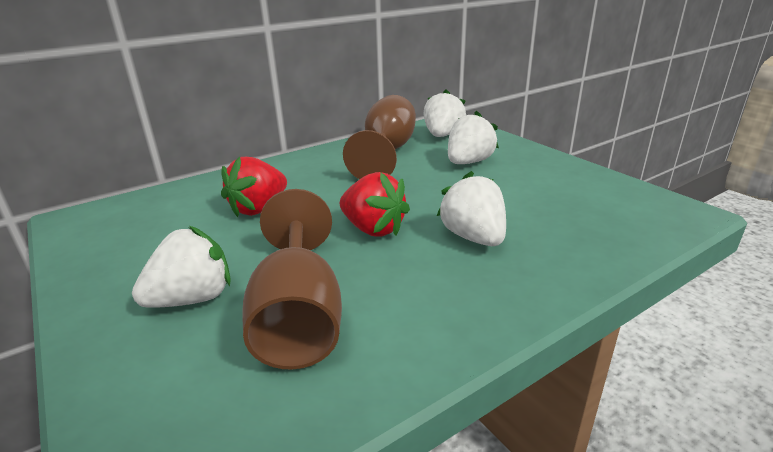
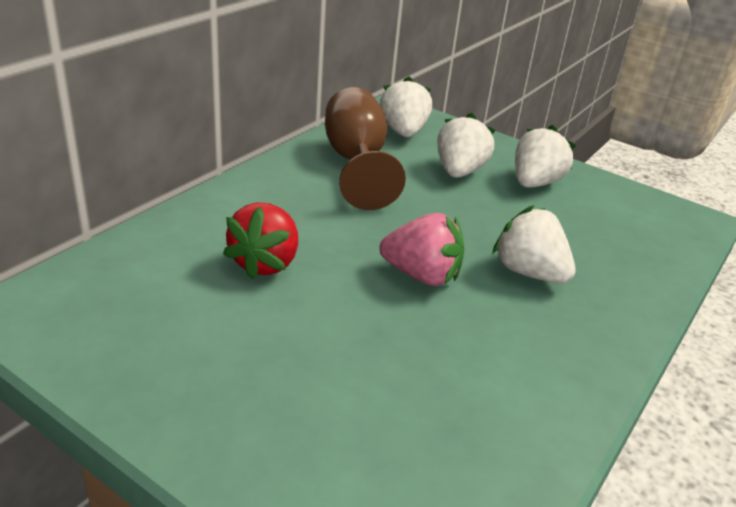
camera: 25 degrees left, 5 degrees up
white strawberry [132,226,231,308] -> white strawberry moved to [515,125,576,188]
brown goblet [242,189,342,370] -> none
red strawberry [340,172,410,237] -> pink strawberry [379,213,464,286]

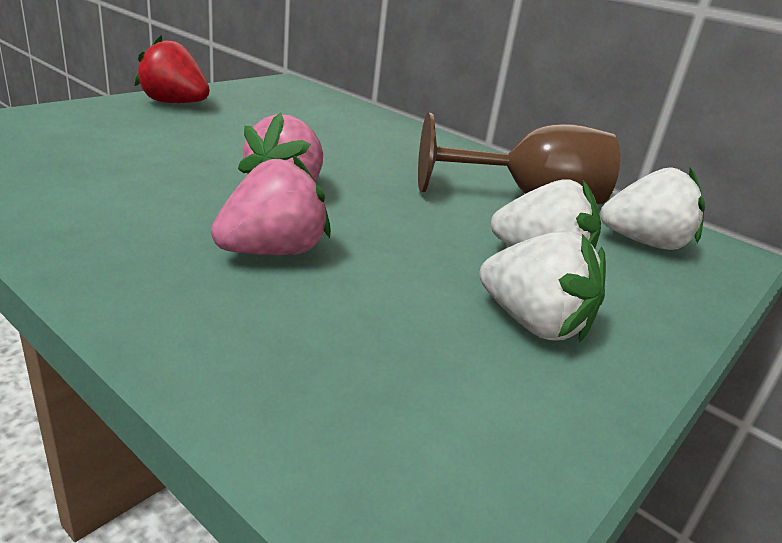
camera: 95 degrees right, 5 degrees down
red strawberry [223,203,298,279] -> red strawberry moved to [135,35,210,103]
white strawberry [492,205,576,283] -> pink strawberry [211,155,331,255]

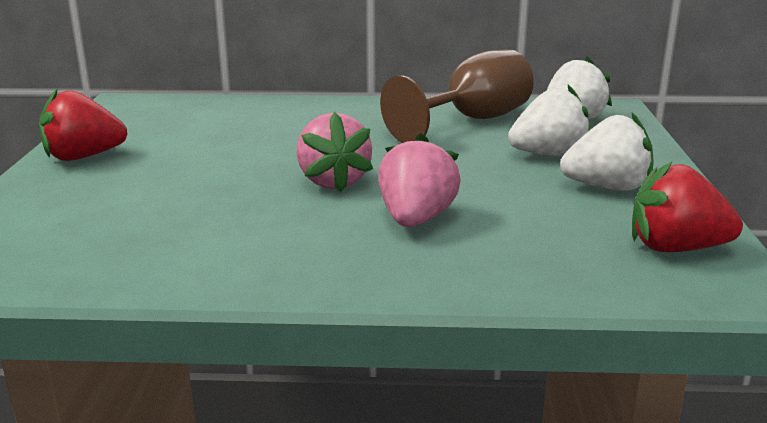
camera: 35 degrees left, 5 degrees down
none -> red strawberry [632,162,743,252]

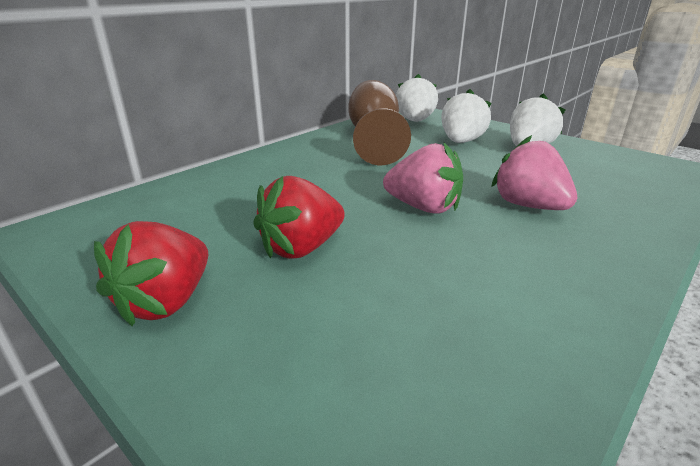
camera: 50 degrees left, 5 degrees up
red strawberry [632,162,743,252] -> red strawberry moved to [253,176,345,259]

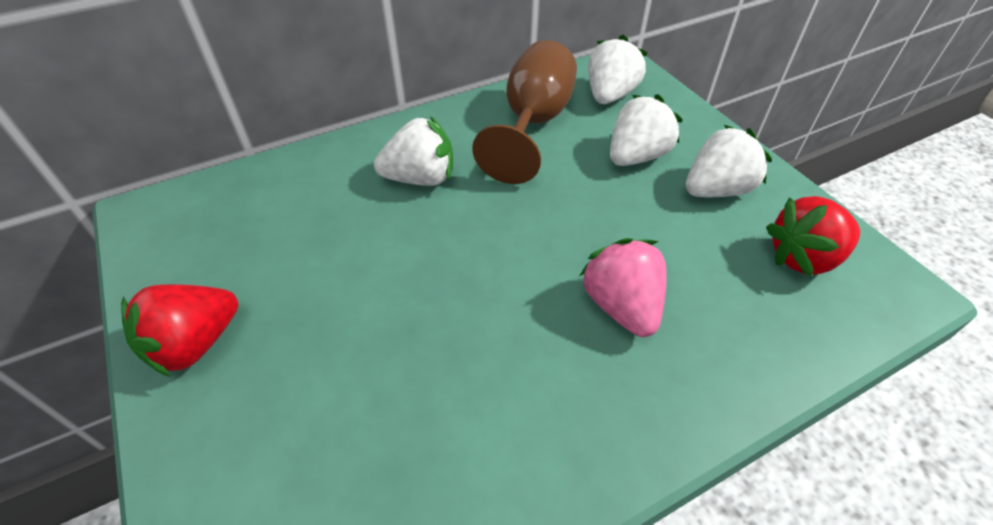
camera: 20 degrees right, 20 degrees up
red strawberry [253,176,345,259] -> red strawberry moved to [766,196,860,277]
pink strawberry [383,143,463,214] -> none
none -> white strawberry [374,116,453,186]

